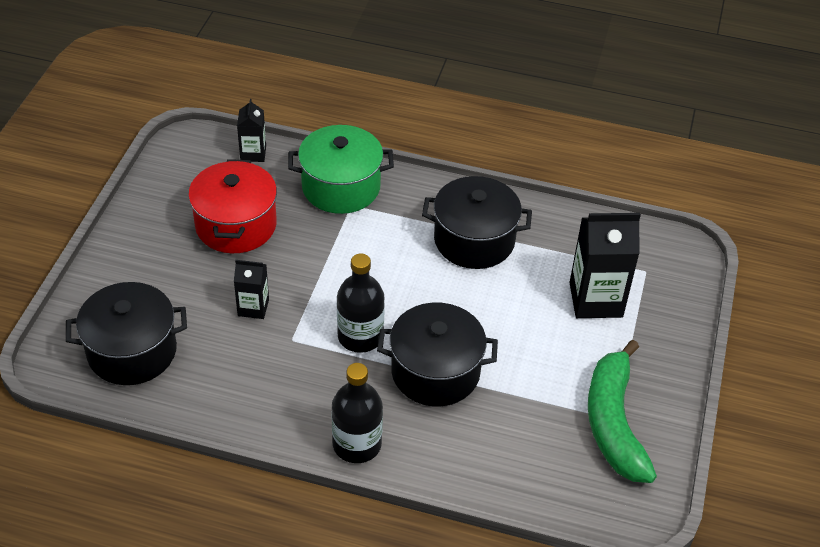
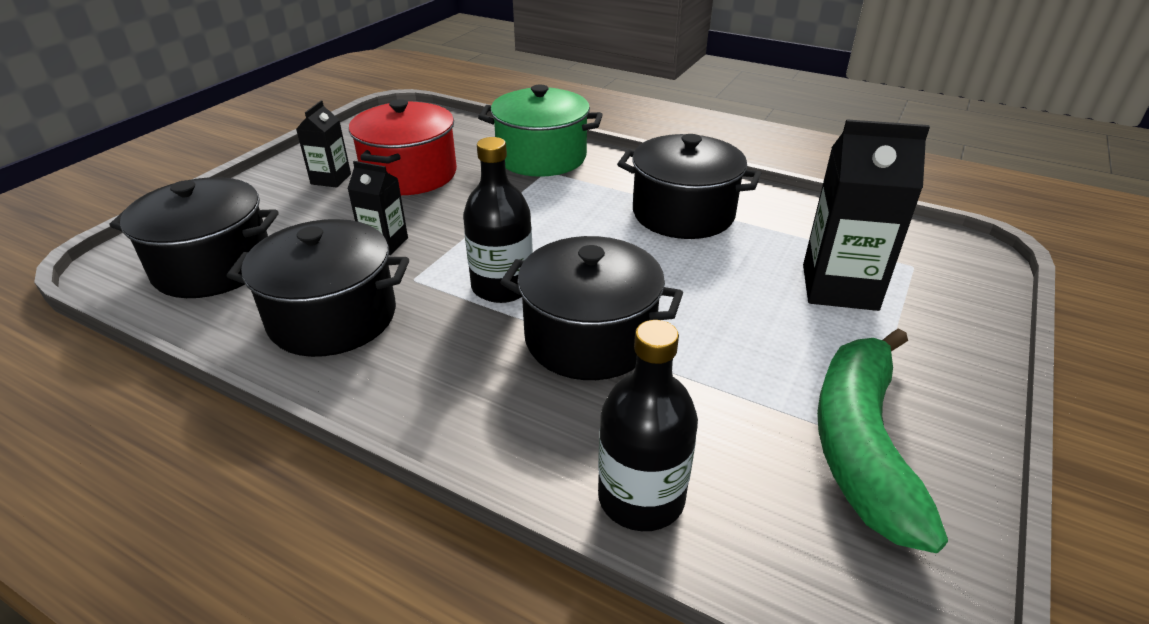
camera: 15 degrees right, 10 degrees down
black carton [237,99,266,162] -> black carton moved to [296,101,351,188]
black bottle [332,363,383,463] -> black bottle moved to [598,320,698,531]
none -> black pot [227,219,409,357]

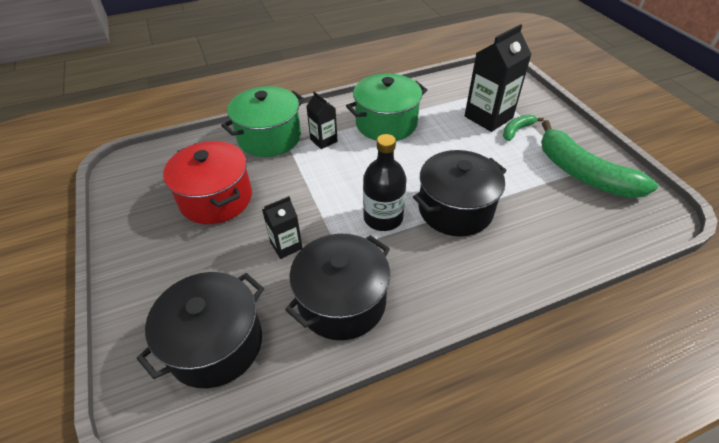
camera: 50 degrees left, 10 degrees up
black carton [296,101,351,188] -> black carton moved to [306,91,337,149]
black bottle [598,320,698,531] -> none
black pot [617,134,761,239] -> green pot [346,73,427,141]
none -> green banana [503,114,544,141]

